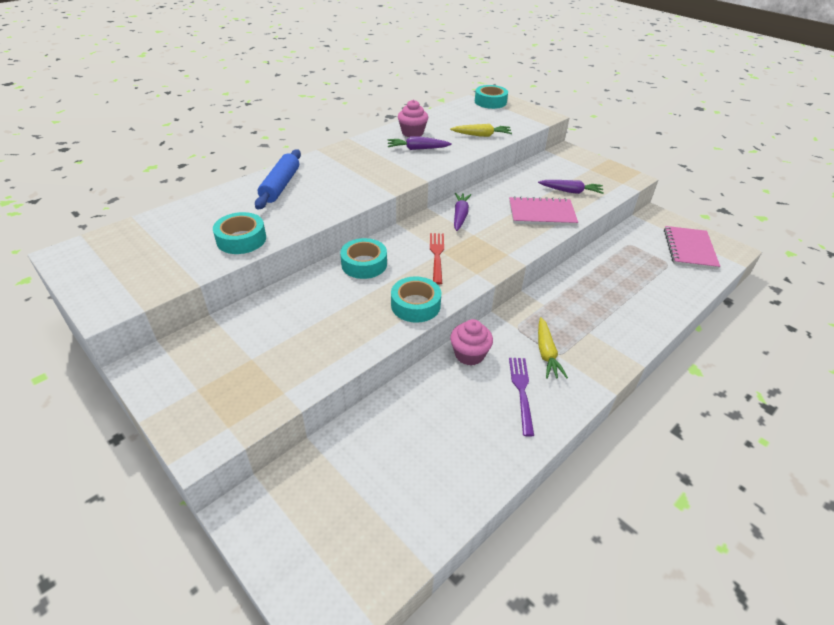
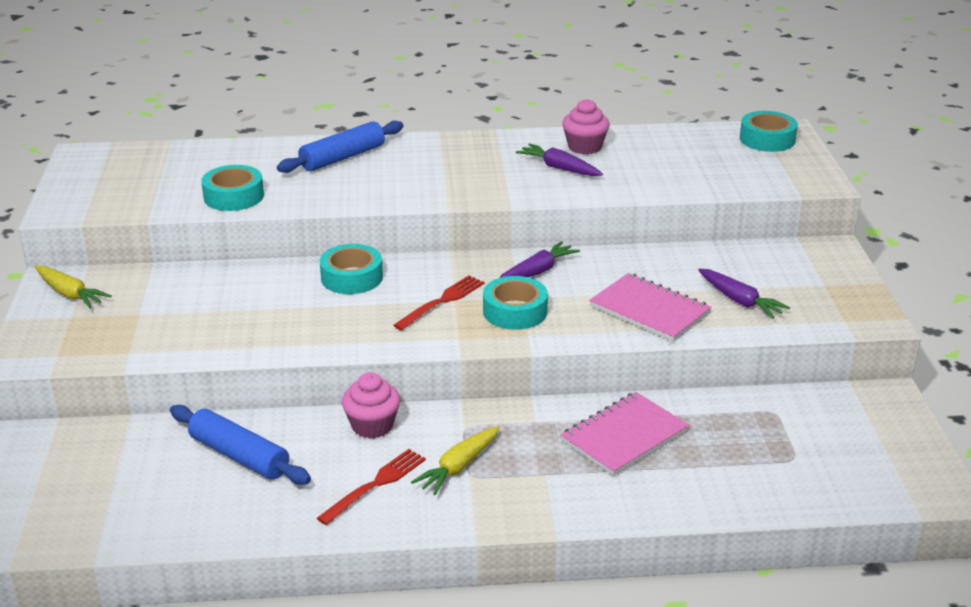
camera: 40 degrees right, 10 degrees down
turquoise tape [391,276,441,323] -> turquoise tape moved to [483,276,548,330]
yellow carrot [450,124,512,137] -> yellow carrot moved to [35,266,111,308]
purple fork [509,358,534,437] -> red fork [317,449,426,525]
pink notebook [664,226,720,270] -> pink notebook moved to [561,392,689,476]
none -> blue rolling pin [170,405,311,485]

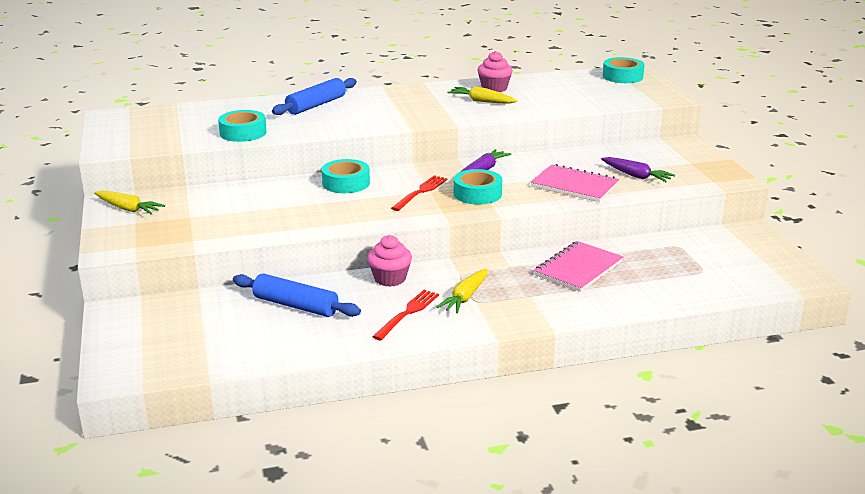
camera: 10 degrees left, 5 degrees down
purple carrot [516,143,603,176] -> yellow carrot [448,86,517,104]

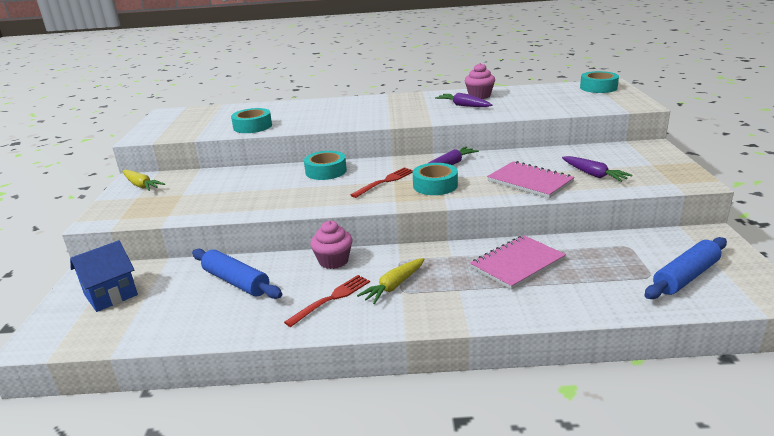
camera: 15 degrees right, 0 degrees up
blue rolling pin [272,78,357,115] -> blue rolling pin moved to [645,237,727,299]
yellow carrot [448,86,517,104] -> purple carrot [435,93,492,107]
none -> blue house [70,240,138,312]

